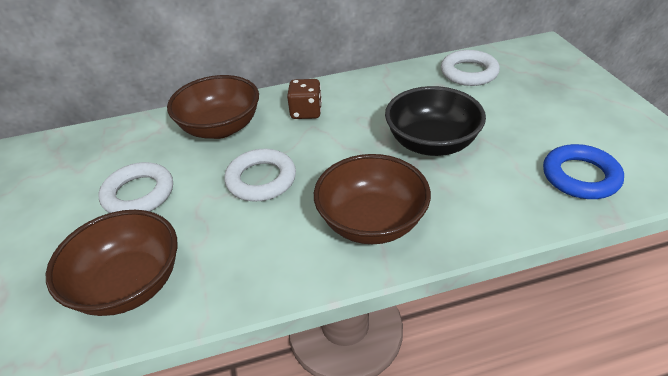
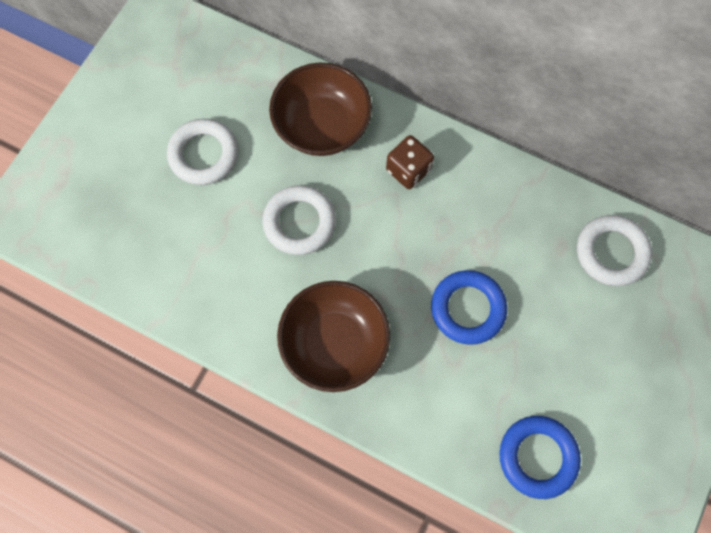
camera: 40 degrees right, 30 degrees up
brown bowl [46,210,177,316] -> none
black bowl [385,86,486,156] -> blue ring [431,270,507,345]

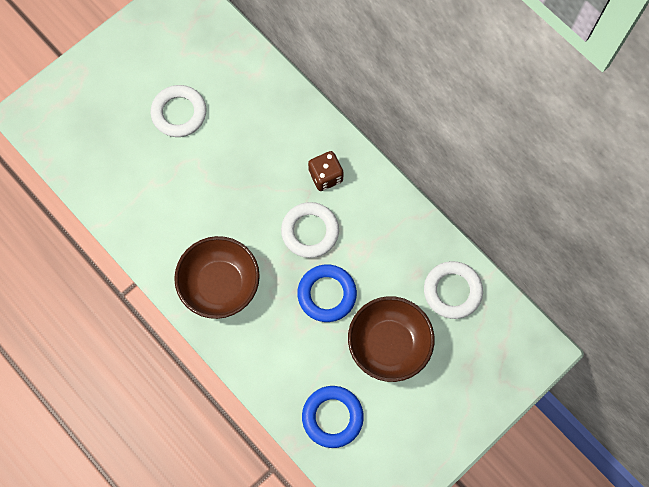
camera: 20 degrees right, 0 degrees up
white ring [262,185,336,255] -> white ring moved to [281,202,339,258]
brown bowl [269,63,372,156] -> brown bowl moved to [348,296,434,382]

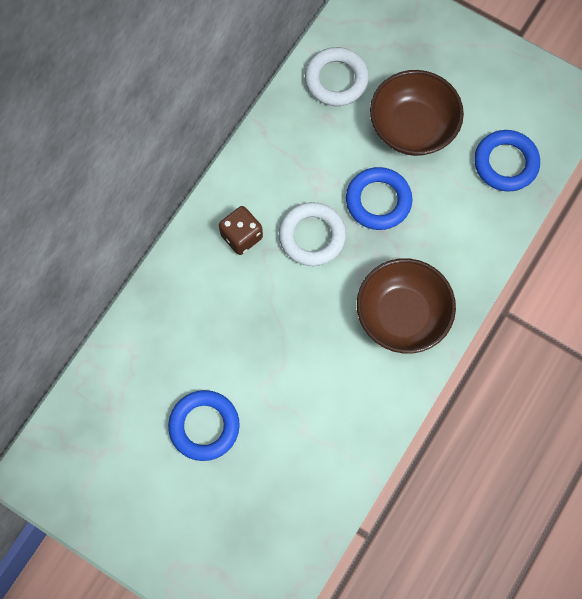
camera: 105 degrees left, 0 degrees up
white ring [150,85,206,137] -> blue ring [168,390,240,461]

